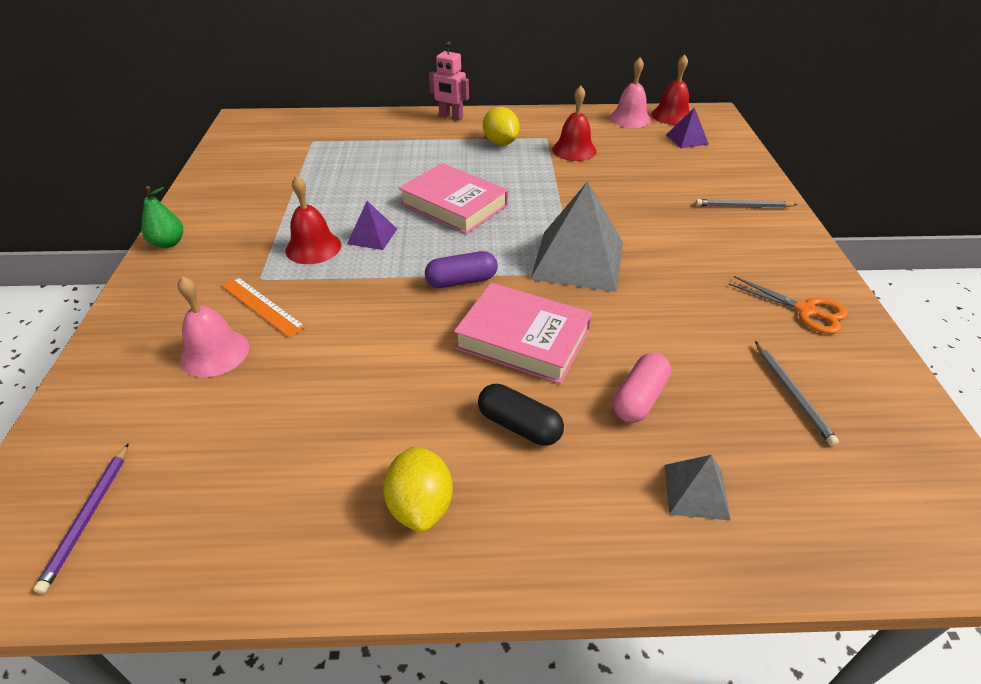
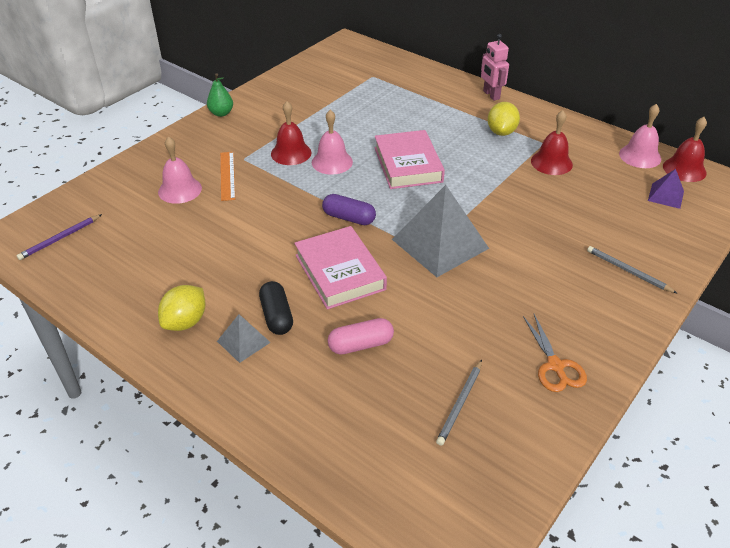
camera: 40 degrees right, 0 degrees up
purple pyramid [347,201,397,250] -> pink bell [312,110,353,175]
grey pyramid [664,455,731,521] -> grey pyramid moved to [217,314,271,363]

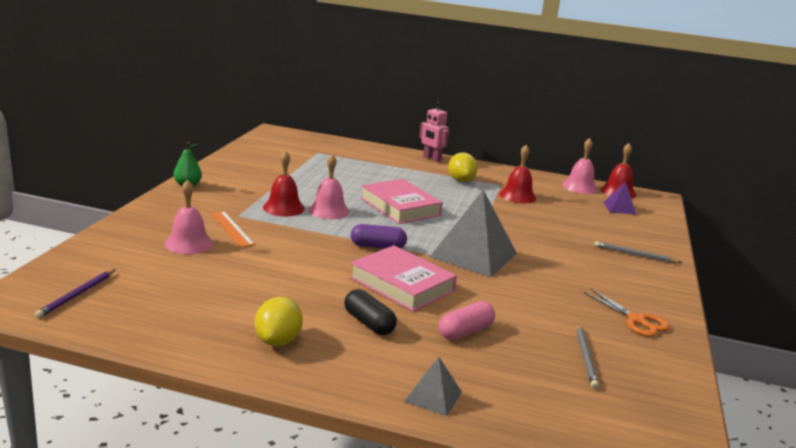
camera: 25 degrees left, 20 degrees down
grey pyramid [217,314,271,363] -> grey pyramid moved to [404,357,462,416]

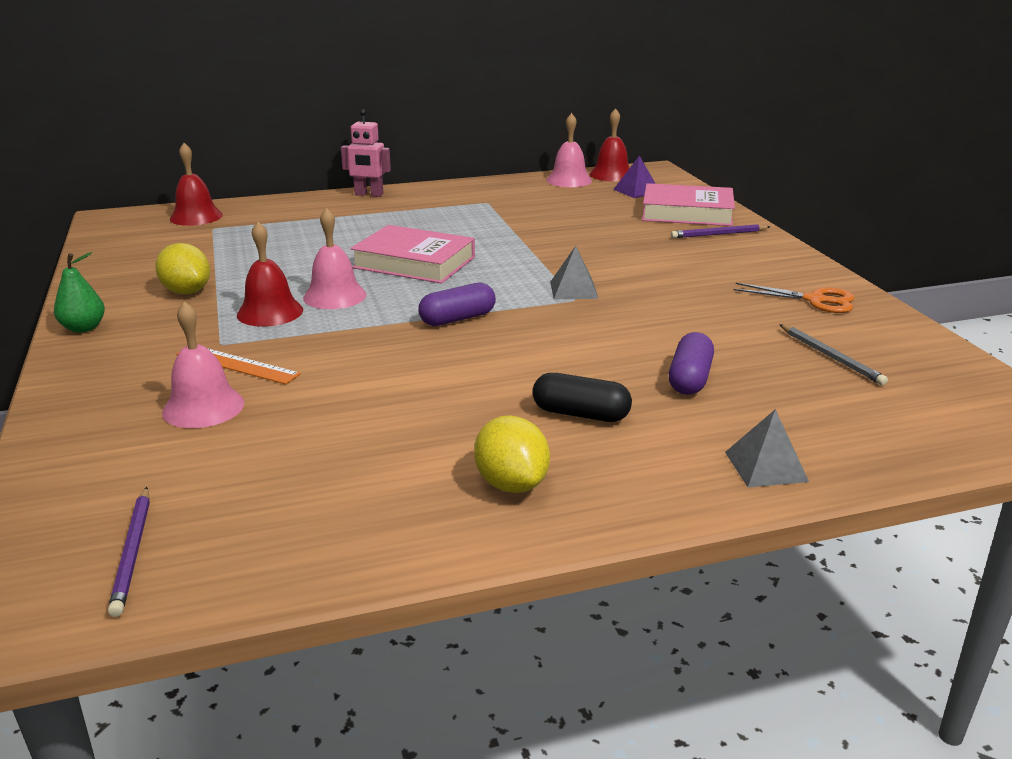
camera: 30 degrees left, 5 degrees up
pink book [350,245,457,312] -> pink book moved to [642,183,735,226]
grey pyramid [430,190,517,277] -> grey pyramid [550,246,599,299], size x0.49
pink capsule [439,301,495,340] -> purple capsule [669,332,714,395]
yellow lemon [448,152,478,182] -> yellow lemon moved to [155,243,210,294]
red bell [499,145,536,203] -> red bell moved to [170,143,223,226]
grey pencil [594,241,682,263] -> purple pencil [671,224,770,238]

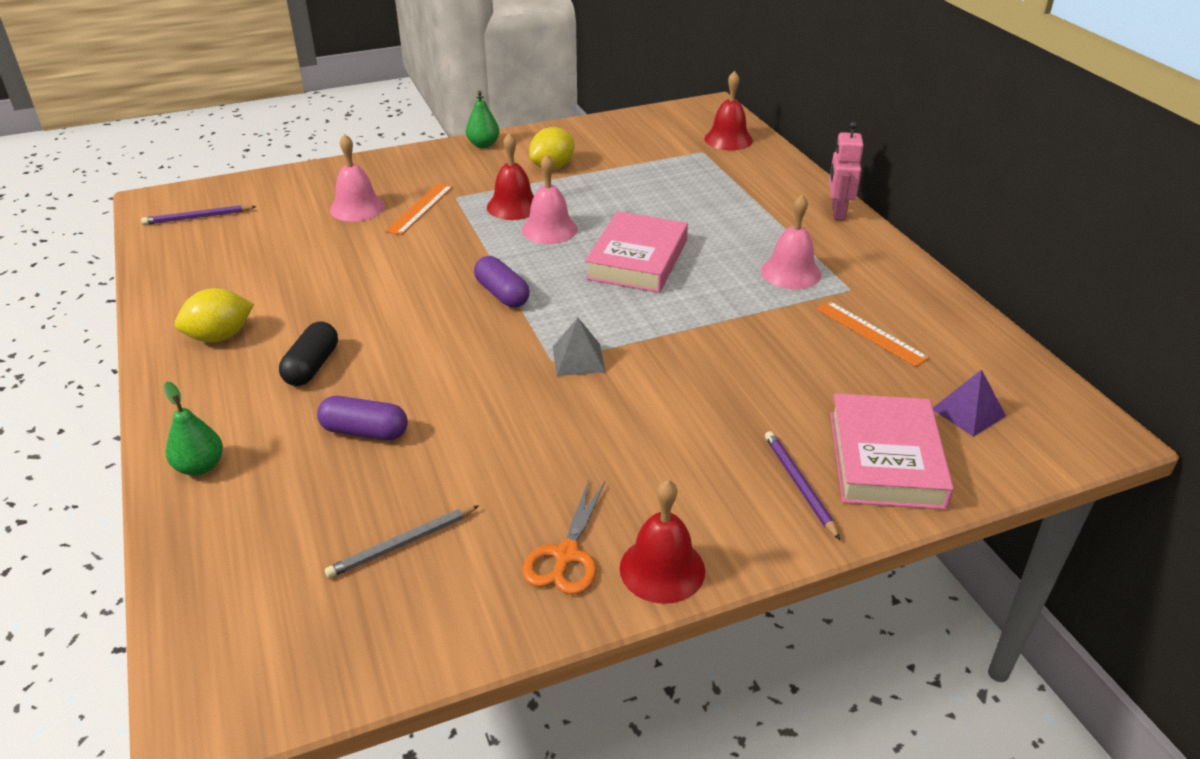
camera: 85 degrees right, 10 degrees up
pink bell [547,113,592,187] -> pink bell moved to [761,194,821,289]
red bell [589,108,630,181] -> red bell moved to [620,479,705,604]
grey pyramid [725,409,809,487] -> green pear [164,382,223,476]
none -> orange ruler [817,301,929,367]

